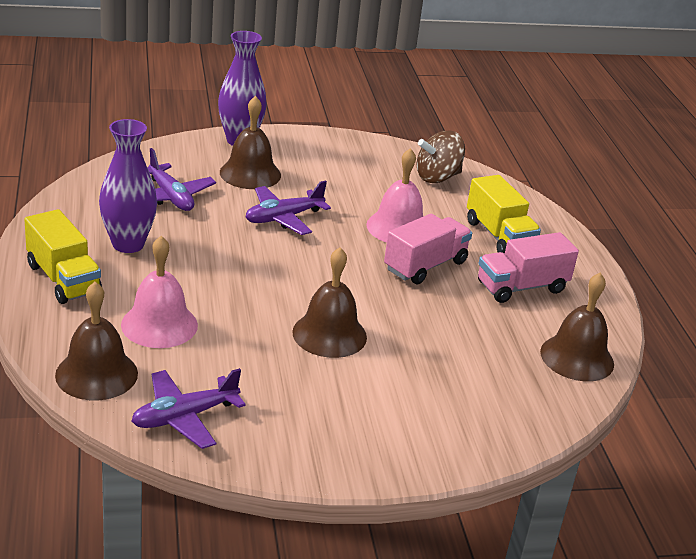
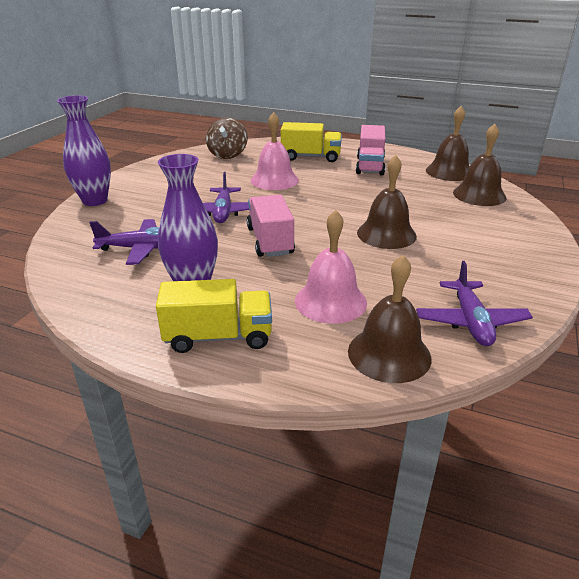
camera: 55 degrees left, 0 degrees up
brown bell [220,96,281,189] -> brown bell moved to [453,124,506,206]
pink truck [384,214,472,284] -> pink truck moved to [247,195,295,257]

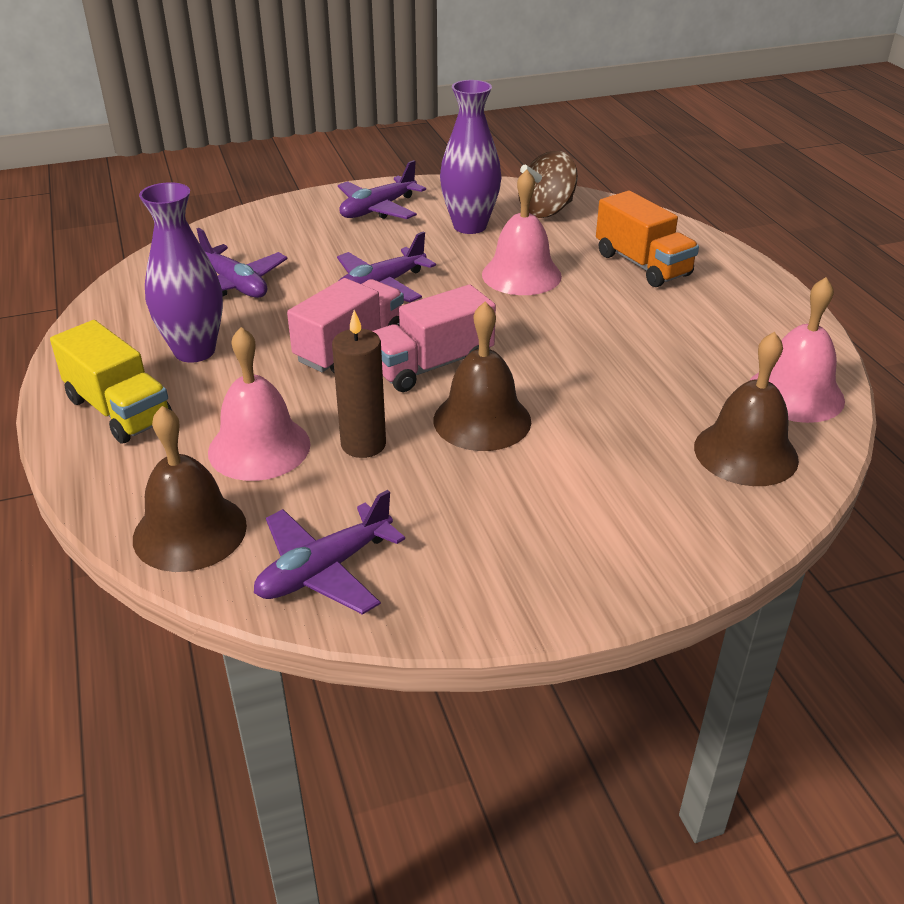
camera: 50 degrees right, 5 degrees up
purple vase [57,95,111,206] -> purple vase moved to [440,80,501,234]
yellow truck [281,122,342,162] -> orange truck [596,191,699,287]
pink truck [356,125,385,175] -> pink truck moved to [373,285,496,392]
brown bell [426,106,470,181] -> pink bell [749,277,845,423]
none -> brown candle [332,310,386,458]
none -> purple plane [338,160,426,219]

